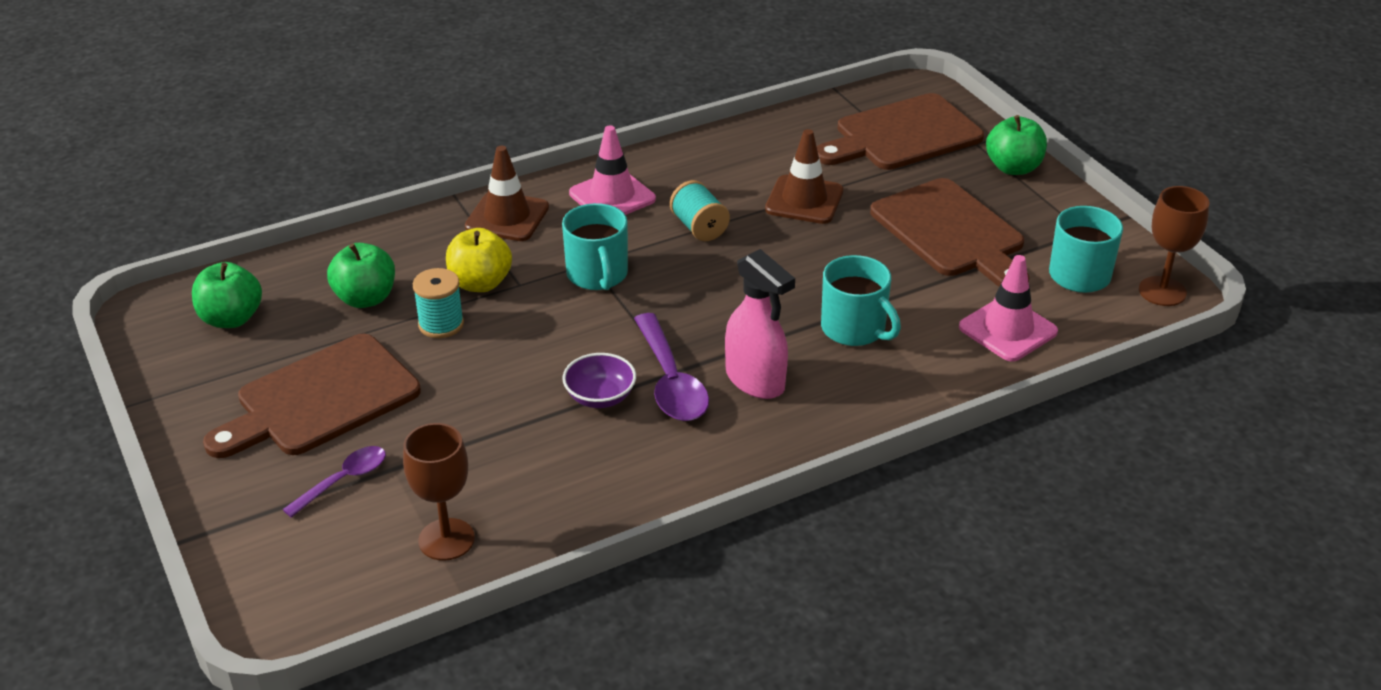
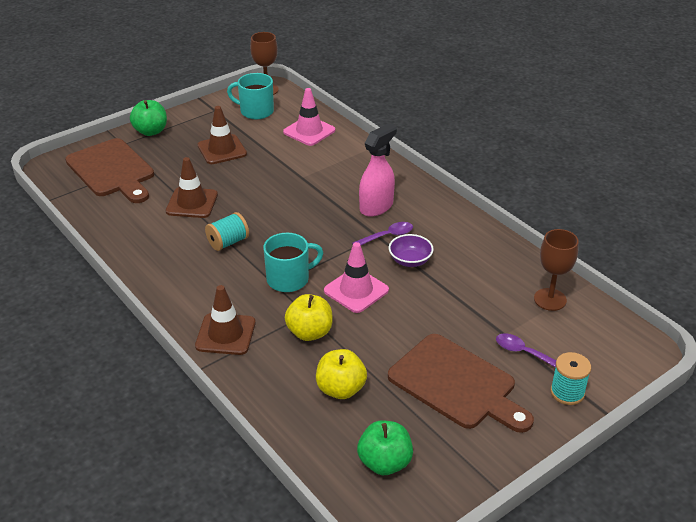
camera: 100 degrees left, 0 degrees up
green apple [327,243,395,308] -> yellow apple [316,349,367,399]
turquoise spool [413,268,464,338] -> turquoise spool moved to [550,352,591,405]
pink traffic cone [569,125,656,215] -> pink traffic cone moved to [324,242,389,313]
purple spoon [634,313,709,421] -> purple spoon [352,222,413,245], size x0.62
turquoise mug [821,255,901,346] -> none
brown cutting board [870,178,1029,287] -> brown traffic cone [198,106,247,164]

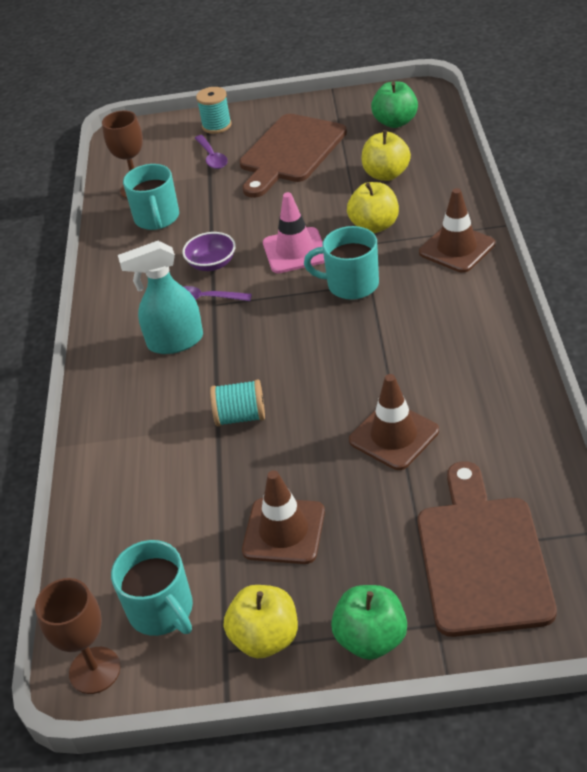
camera: 140 degrees left, 5 degrees up
turquoise spool [205,212,249,251] -> turquoise spool moved to [210,380,265,426]
pink traffic cone [283,88,335,146] -> none
pink spray bottle [359,123,397,217] -> turquoise spray bottle [118,241,203,354]
brown cutting board [388,334,534,433] -> brown cutting board turned 135 degrees counterclockwise [239,114,347,198]
none -> turquoise mug [123,164,179,230]
none -> yellow apple [224,585,298,659]

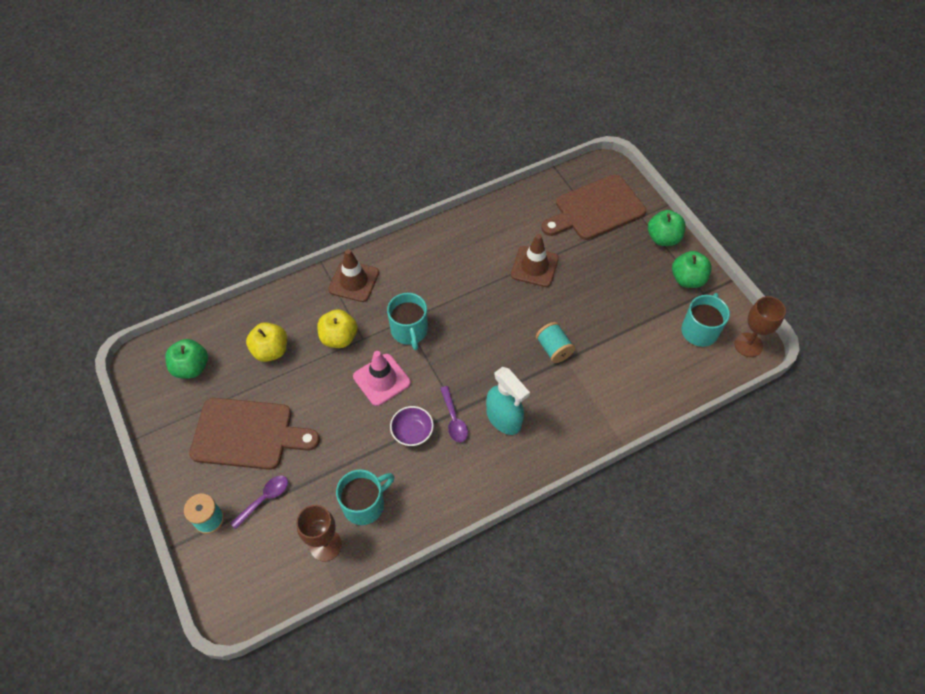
camera: 120 degrees left, 15 degrees up
yellow apple [224,585,298,659] -> green apple [672,251,712,288]
brown traffic cone [242,470,325,564] -> none

